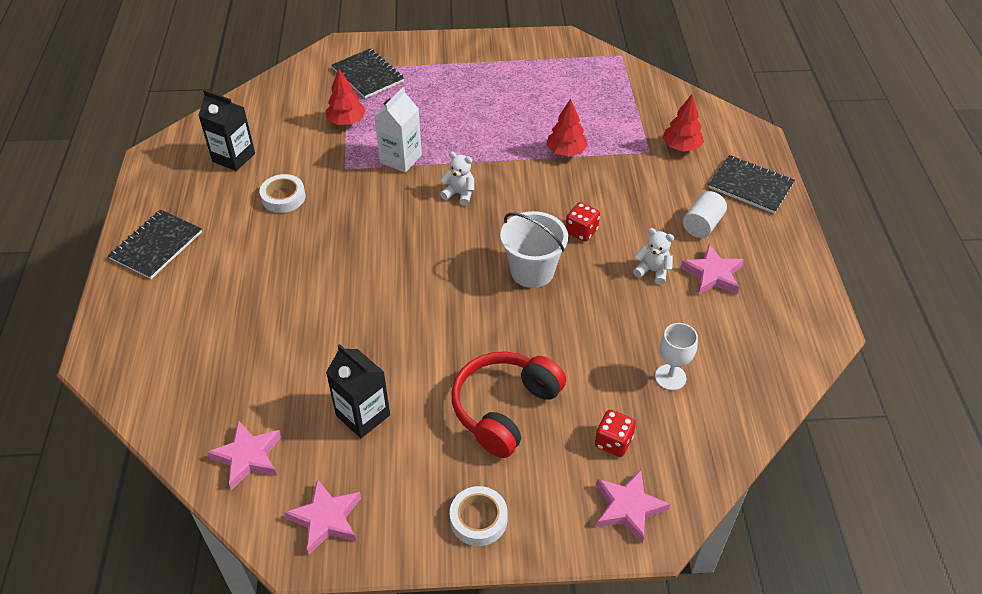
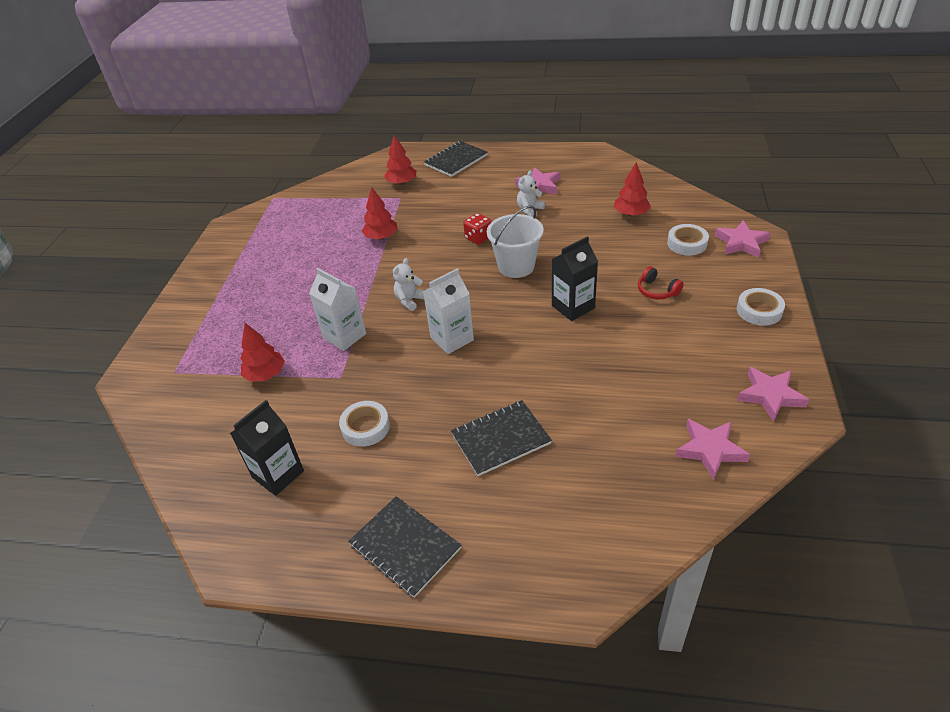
camera: 75 degrees left, 5 degrees down
black carton [326,344,390,438] -> black carton moved to [552,236,598,321]
black notebook [332,49,404,98] -> black notebook moved to [451,400,552,476]
red headphones [452,352,566,458] -> red headphones [638,266,684,300], size x0.48
red dice [595,410,636,457] -> white tape [667,224,709,256]
white goblet [655,323,698,390] -> red tree [614,162,651,217]
white cylinder [683,191,727,238] -> none
none -> white carton [423,268,474,354]

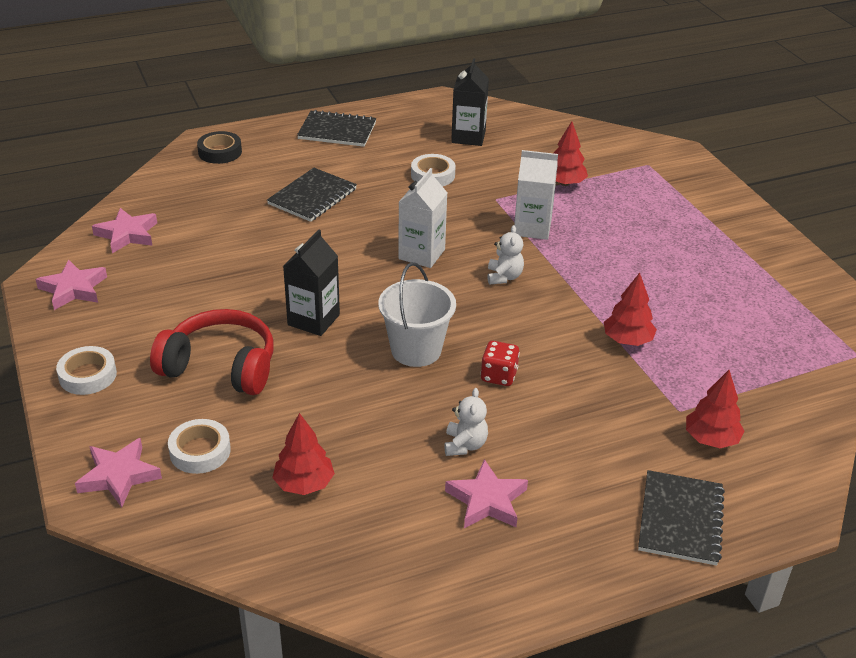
camera: 145 degrees right, 5 degrees down
red headphones [638,266,684,300] -> red headphones [150,309,274,395], size x2.08
none -> black tape [197,131,242,164]

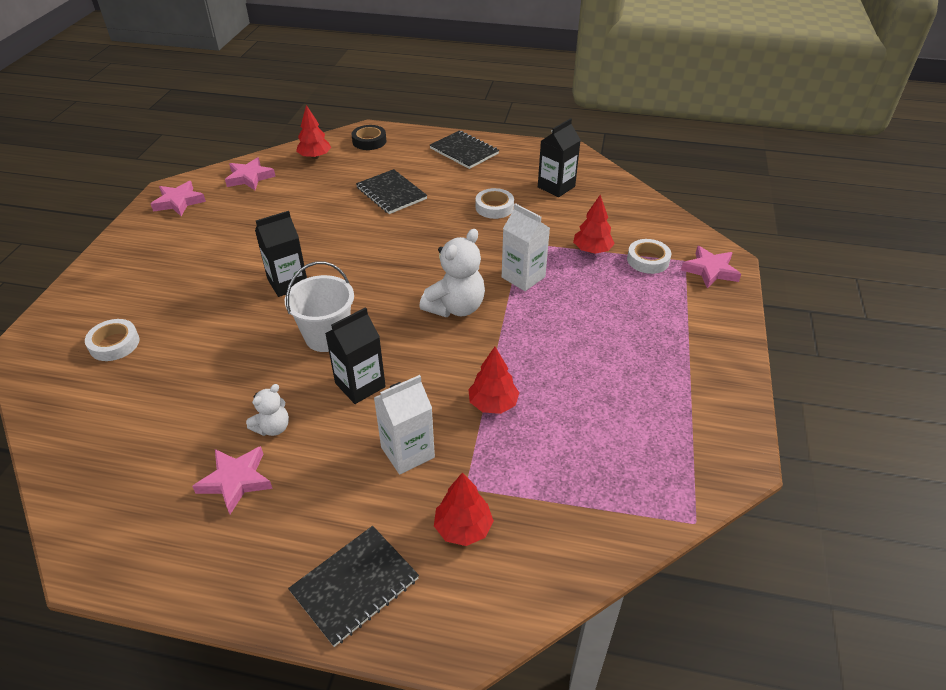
camera: 35 degrees right, 5 degrees up
white tape [56,346,117,395] -> white tape moved to [627,239,671,274]
pink star [75,438,162,507] -> pink star moved to [681,246,741,289]
red headphones [150,309,274,395] -> none
black notebook [267,168,357,222] -> black notebook turned 75 degrees clockwise [356,169,427,214]
red tree [272,413,335,495] -> red tree moved to [296,105,331,159]
white carton [398,168,447,268] -> white carton moved to [374,375,435,475]
red dice [481,341,520,386] -> black carton [325,307,386,404]
white teddy bear [488,225,524,285] -> white teddy bear [419,229,485,317], size x1.79

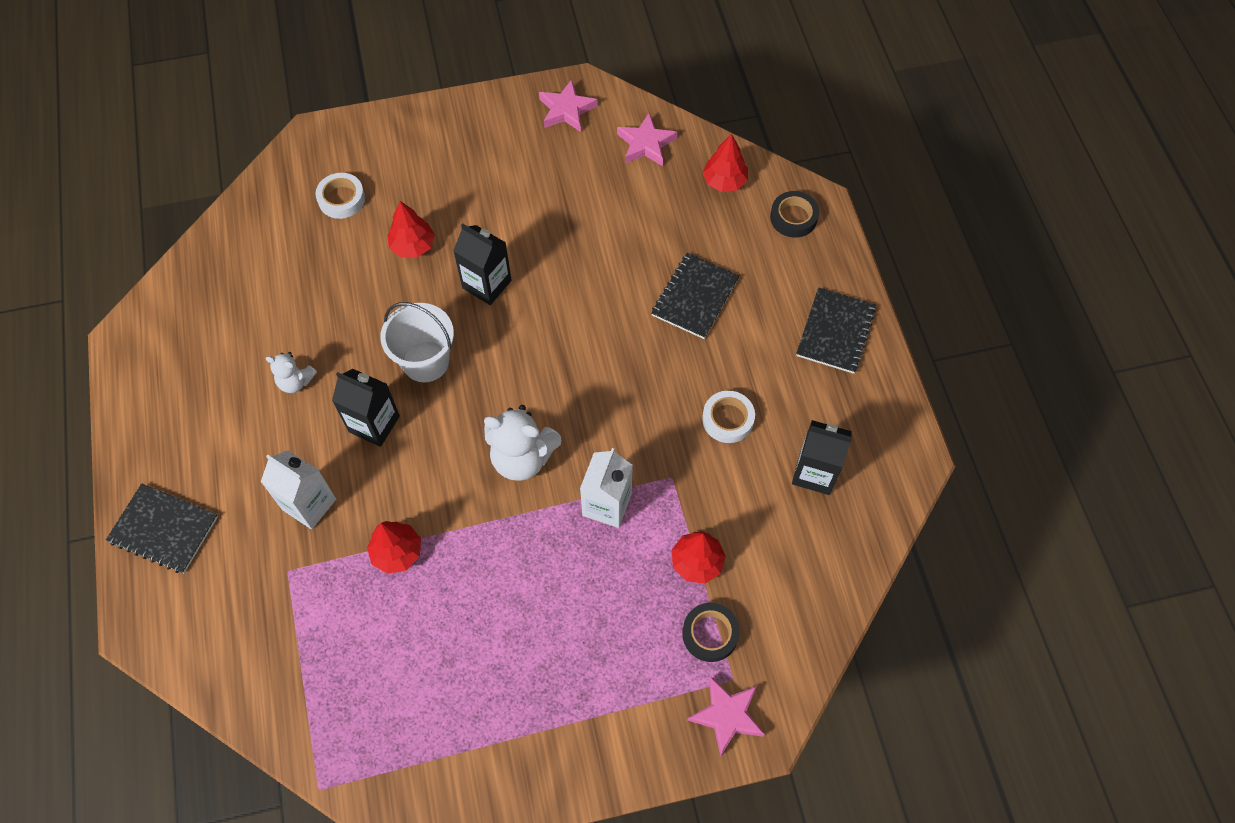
camera: 65 degrees right, 20 degrees up
pink star [192,446,273,514] -> none
red tree [434,472,494,546] -> red tree moved to [387,201,435,258]
white tape [627,239,671,274] -> black tape [682,603,740,662]

